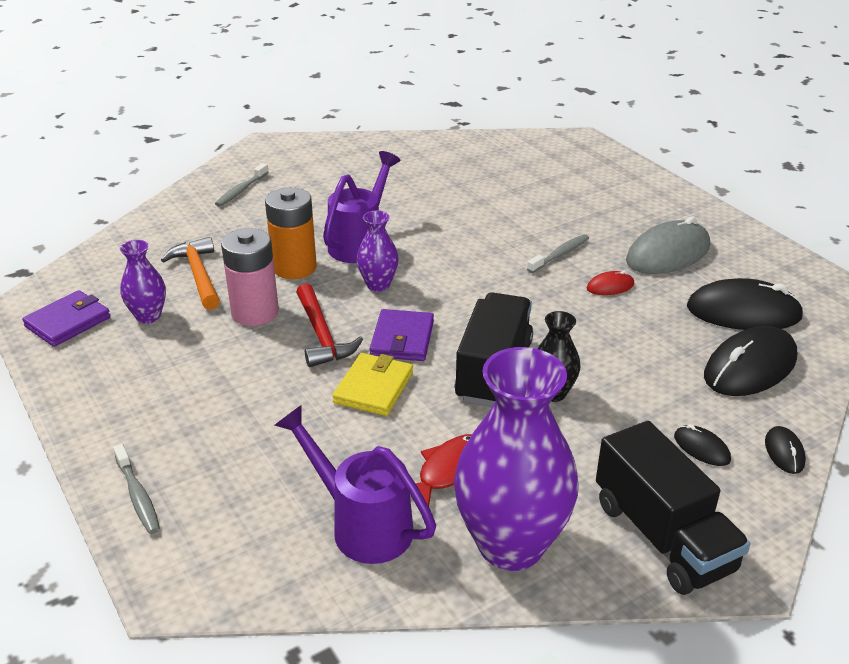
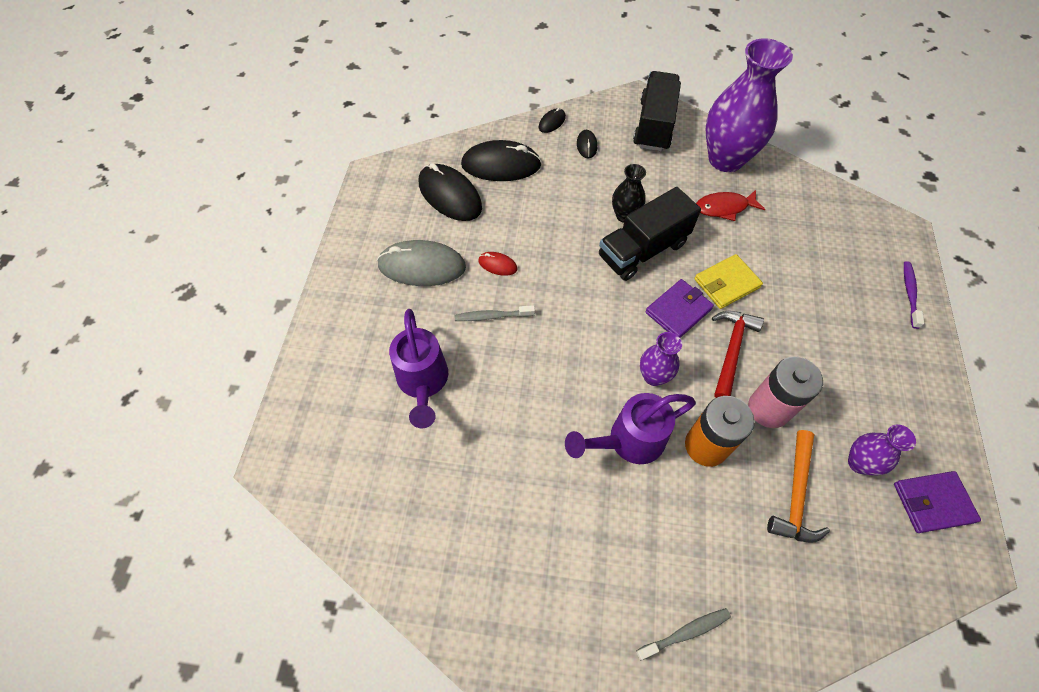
camera: 140 degrees left, 25 degrees up
grey toothbrush [113,444,160,534] -> purple toothbrush [904,261,924,329]
purple watering can [274,405,436,564] -> purple watering can moved to [389,309,448,428]

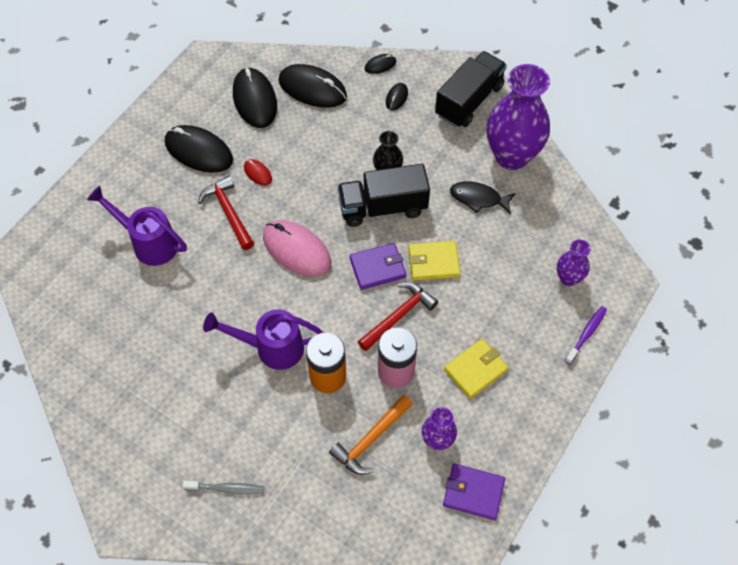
camera: 25 degrees right, 0 degrees up
grey mouse [377,240,466,286] -> black mouse [165,125,233,173]
purple watering can [389,309,448,428] -> purple watering can turned 105 degrees clockwise [87,186,187,266]
grey toothbrush [455,305,535,321] -> red hammer [198,176,254,250]
purple vase [640,332,682,386] -> purple vase moved to [557,239,591,286]
red fish [696,190,765,221] -> black fish [450,182,516,214]
none -> pink mouse [263,220,332,277]
none -> yellow wallet [444,339,508,399]

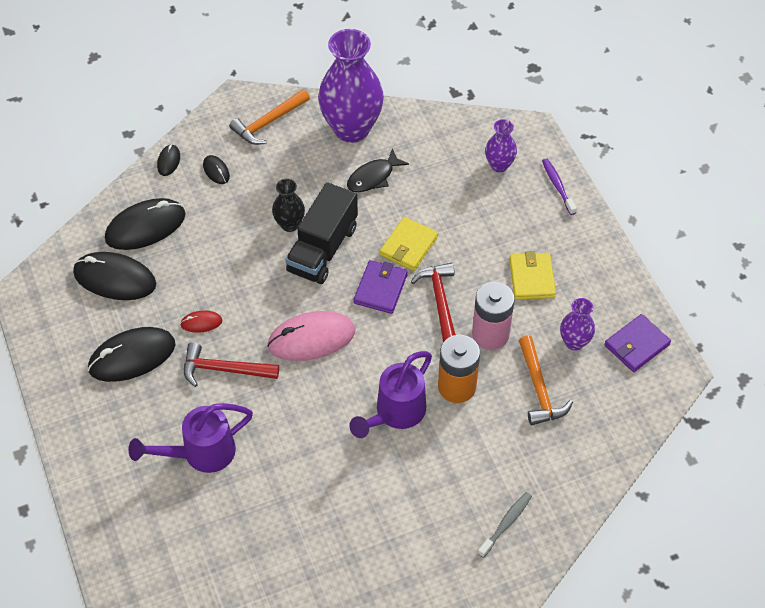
camera: 55 degrees left, 5 degrees down
black truck [435,51,507,127] -> orange hammer [229,89,310,145]

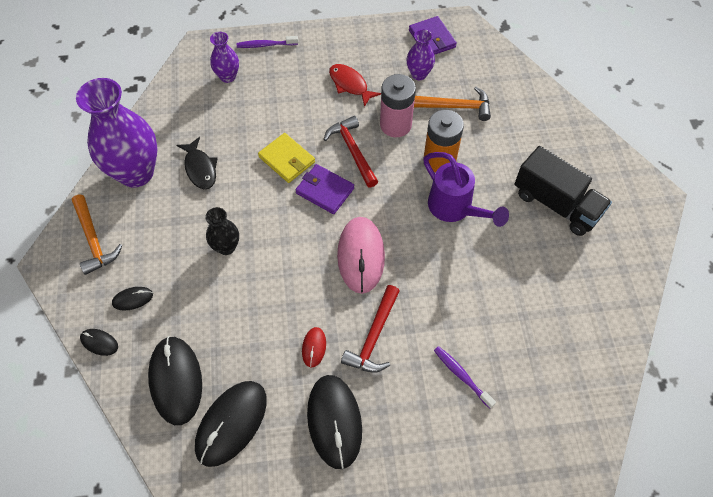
camera: 75 degrees left, 5 degrees up
purple watering can [129,403,253,473] -> purple toothbrush [434,346,496,409]
black truck [285,182,358,284] -> black truck moved to [515,146,612,236]
red hammer [411,262,456,342] -> red hammer turned 60 degrees clockwise [324,116,378,188]
grey toothbrush [478,492,532,558] -> none
yellow wallet [509,251,556,300] -> red fish [329,64,381,107]

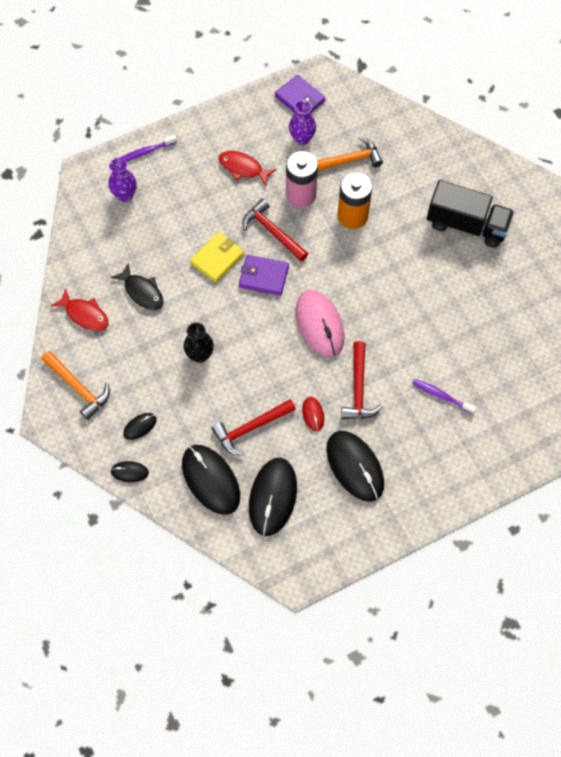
camera: 20 degrees left, 5 degrees up
purple vase [76,78,158,188] -> red fish [51,288,109,331]
yellow wallet [258,133,315,183] -> yellow wallet turned 75 degrees counterclockwise [190,232,244,282]
purple watering can [423,152,509,227] -> none
none -> red hammer [211,399,296,456]

